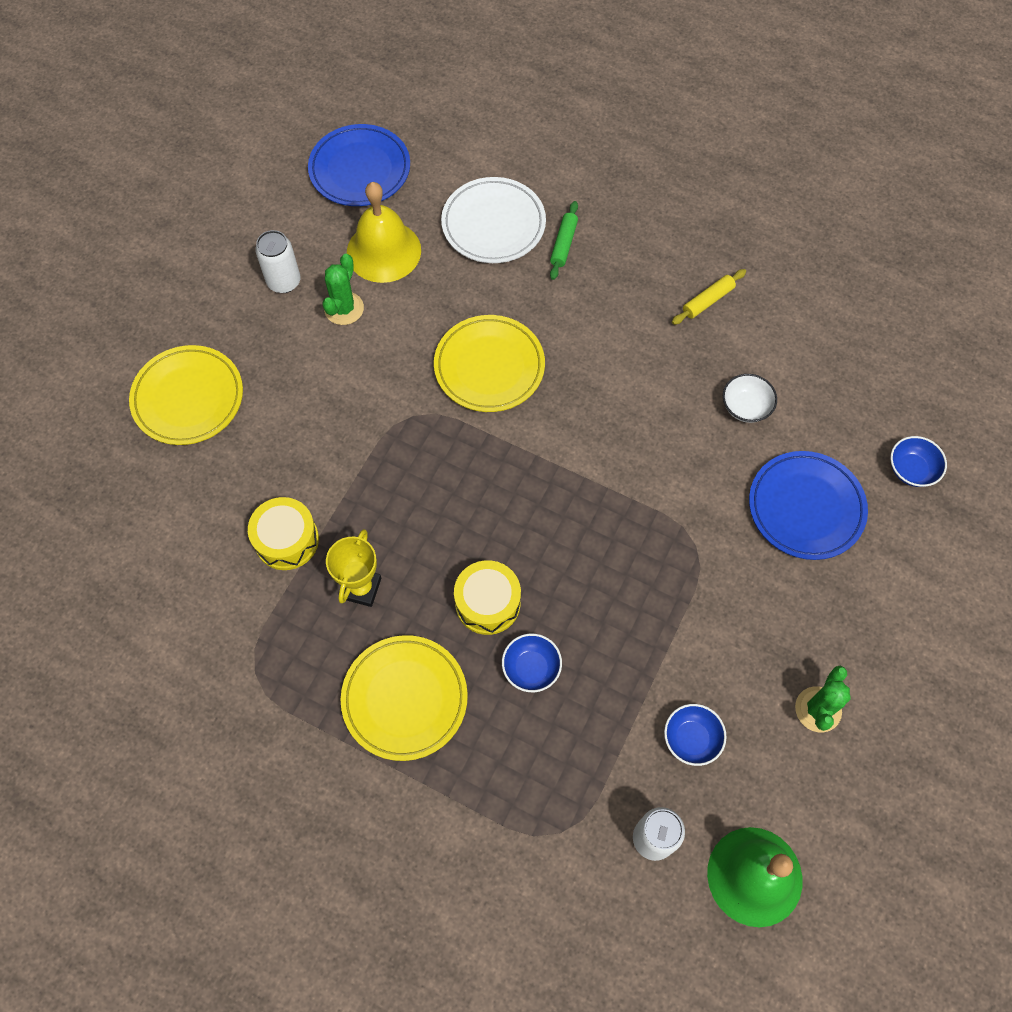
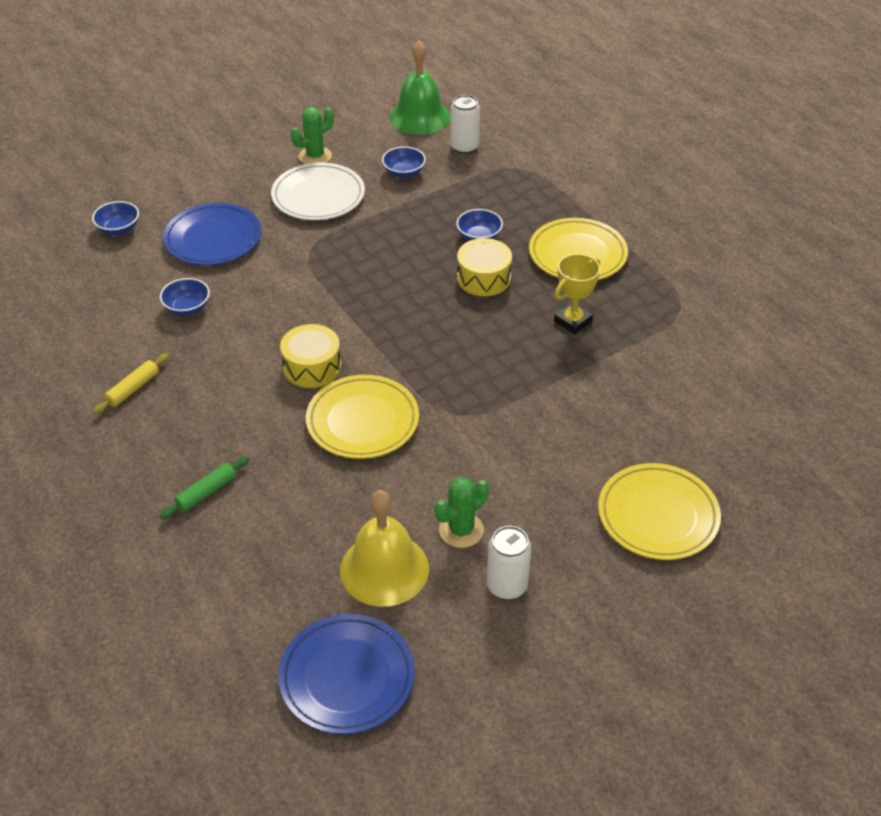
camera: 150 degrees left, 20 degrees down
yellow drum [248,497,319,570] -> yellow drum moved to [280,324,341,388]
white plate [441,177,546,263] -> white plate moved to [271,163,365,220]
yellow rolling pin [672,269,746,325] -> yellow rolling pin turned 45 degrees counterclockwise [93,353,169,415]
white bowl [723,374,777,423] -> blue bowl [160,278,210,316]

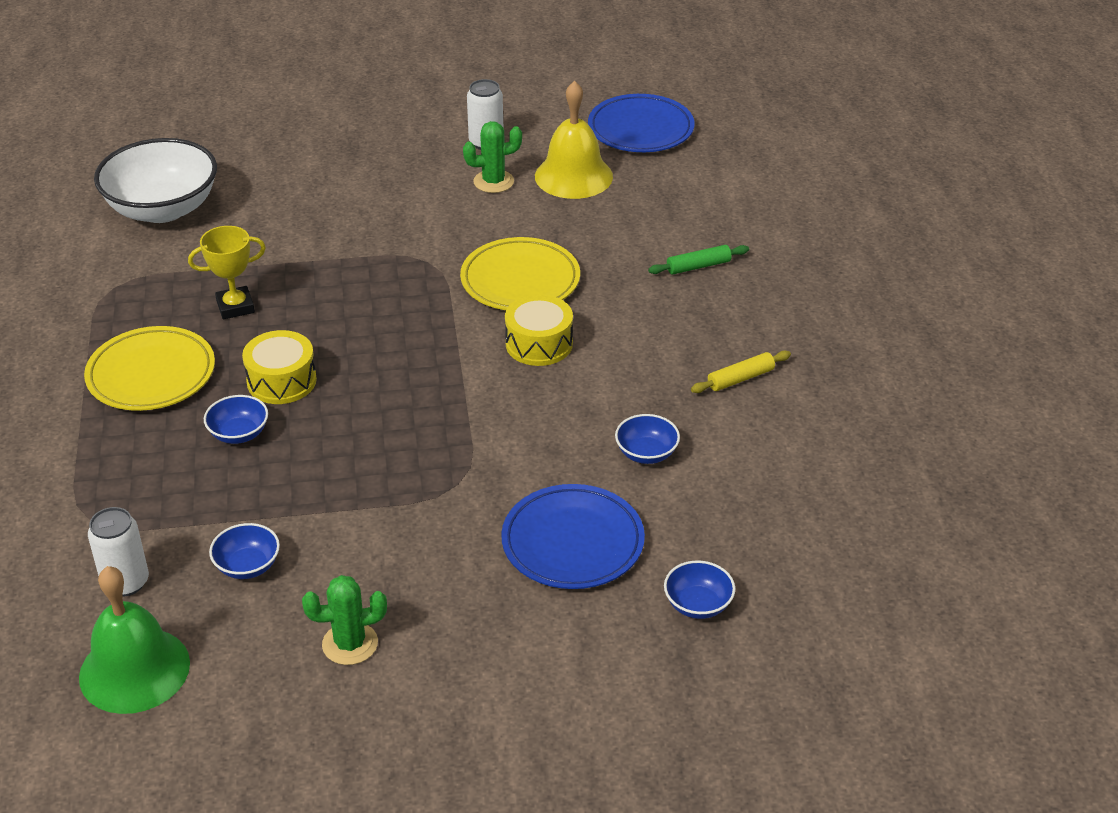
camera: 155 degrees left, 5 degrees down
white plate [271,163,365,220] -> none
yellow plate [598,463,721,560] -> none
none -> white bowl [94,138,217,223]

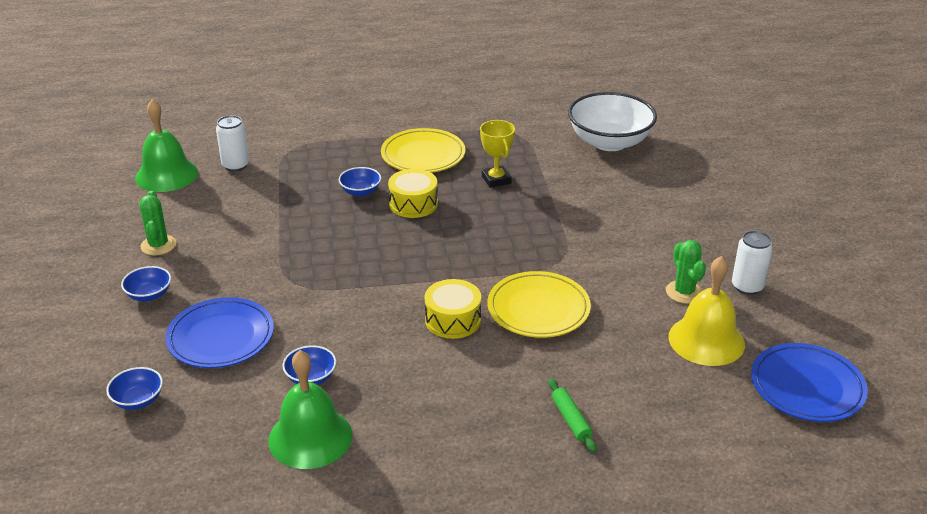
camera: 90 degrees right, 5 degrees down
blue bowl [209,523,280,579] -> blue bowl moved to [121,266,171,301]
yellow rolling pin [691,351,791,393] -> none
none -> green bell [268,350,353,469]

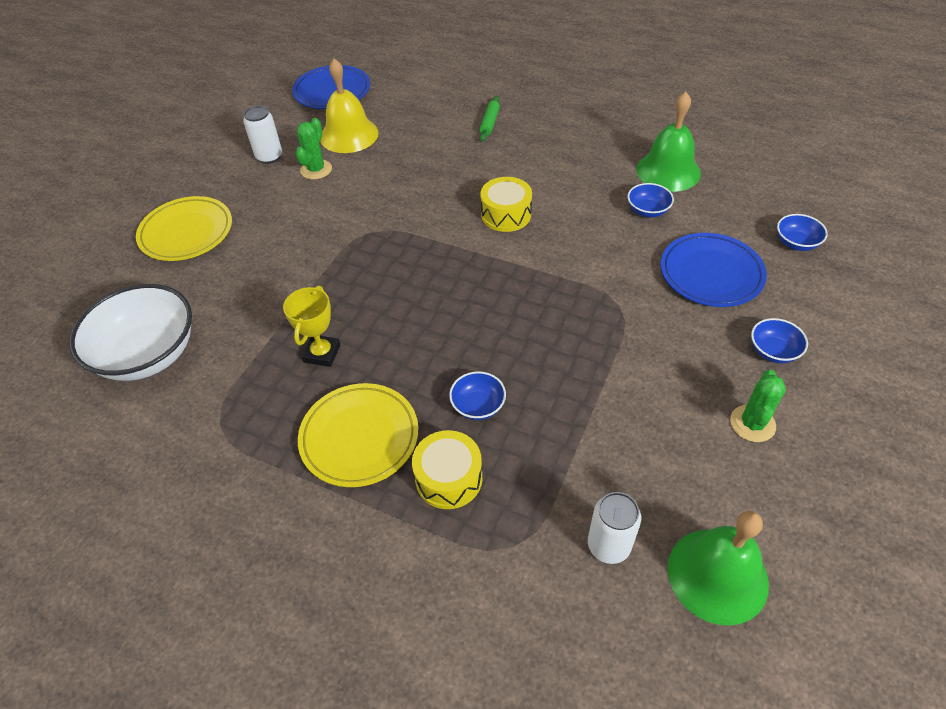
camera: 145 degrees left, 15 degrees up
yellow drum [388,169,438,218] -> yellow drum moved to [412,430,482,509]
yellow plate [487,271,591,338] -> yellow plate moved to [136,196,232,261]

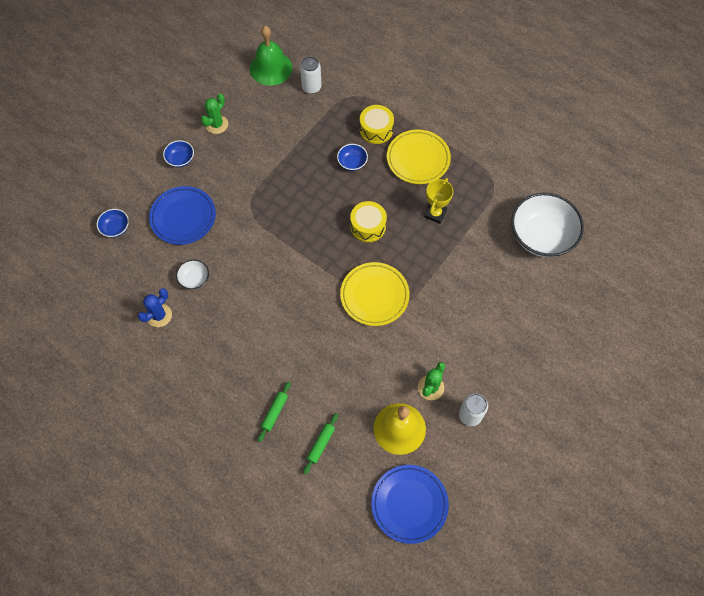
camera: 170 degrees left, 15 degrees up
yellow plate [136,196,232,261] -> yellow plate moved to [340,262,410,326]
yellow drum [480,177,532,232] -> yellow drum moved to [350,201,387,242]
blue bowl [628,183,674,217] -> white bowl [176,260,209,290]
green bell [636,91,701,192] -> blue cactus [138,288,172,327]
none -> green rolling pin [303,413,338,475]

